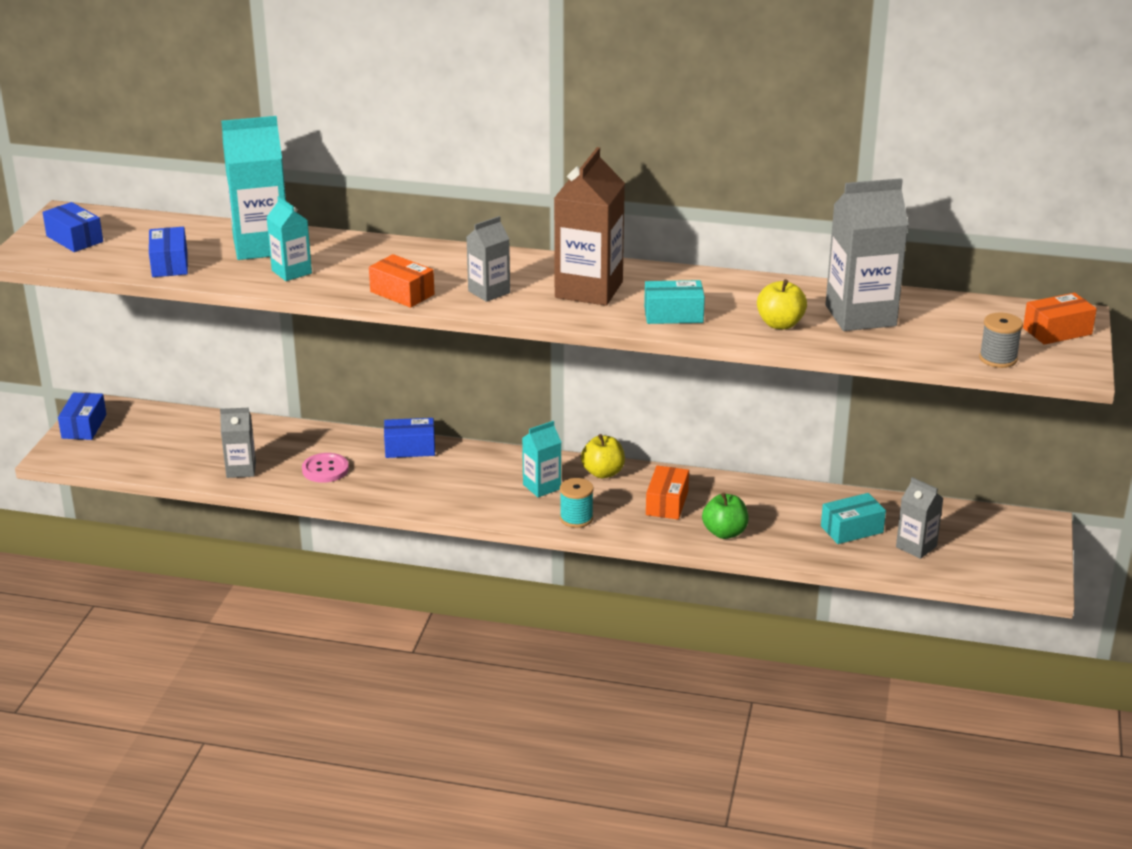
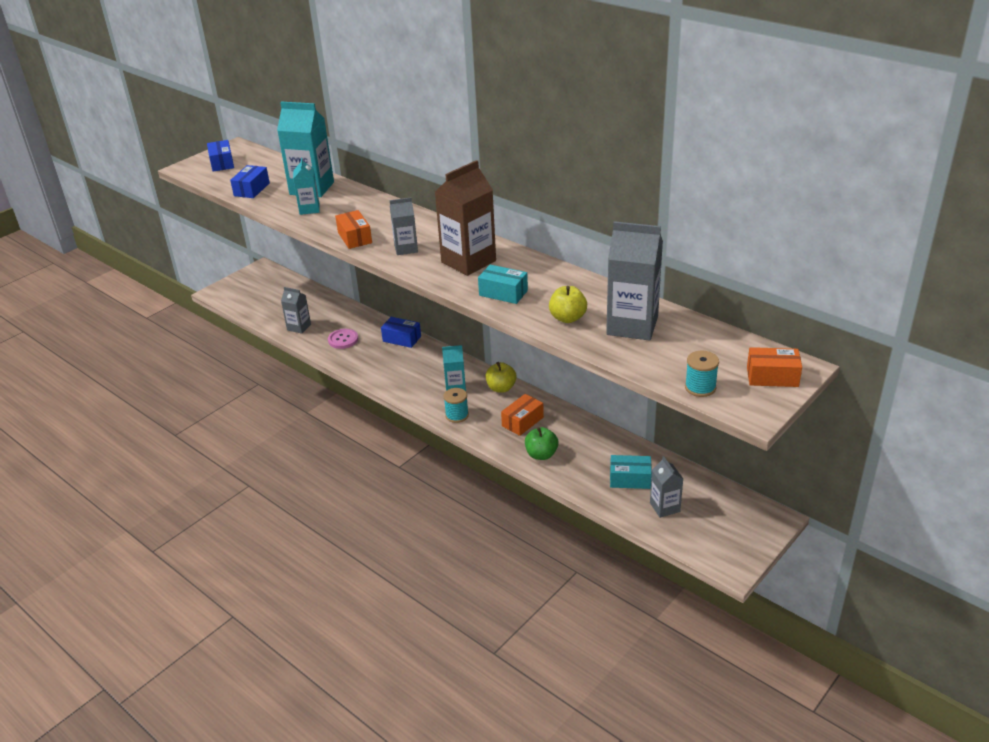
camera: 30 degrees right, 5 degrees up
blue box [58,392,107,440] -> none
grey spool [979,312,1023,368] -> turquoise spool [685,351,719,397]

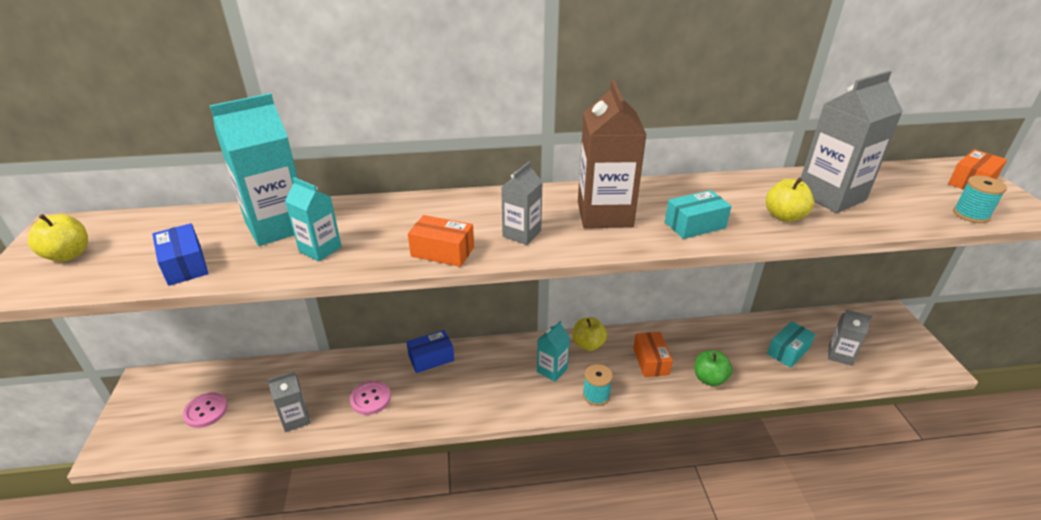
camera: 50 degrees left, 0 degrees up
blue box [207,140,234,172] -> yellow apple [28,214,88,262]
none -> pink button [183,393,228,428]

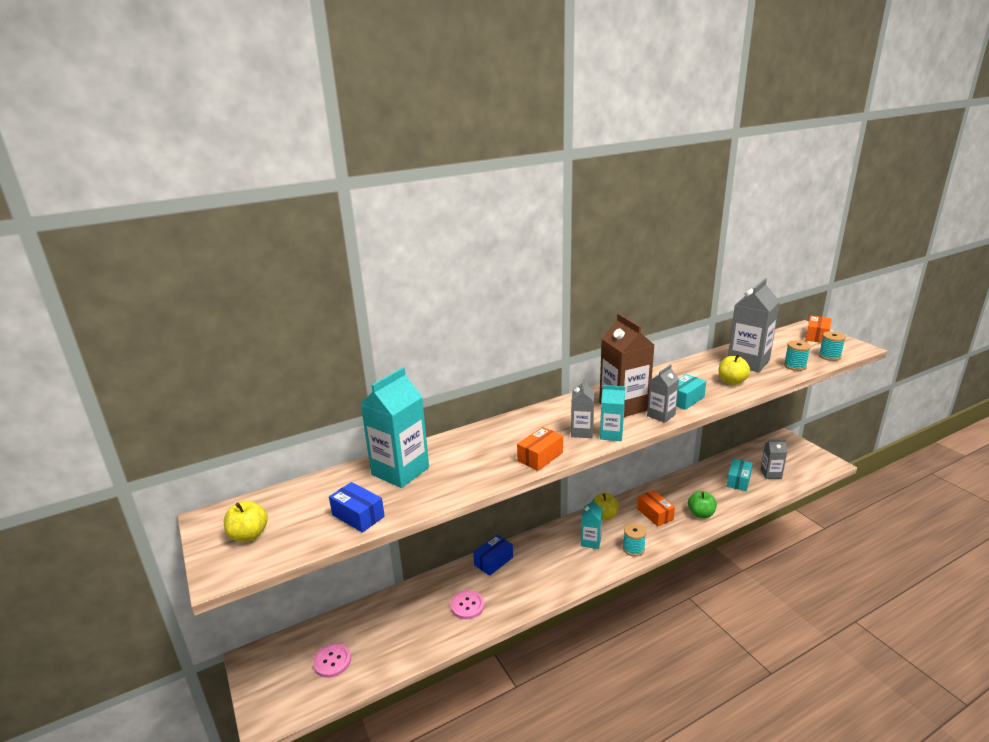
camera: 20 degrees left, 10 degrees down
grey carton [267,371,310,432] -> grey carton moved to [647,364,679,423]
turquoise carton [285,177,342,261] -> turquoise carton moved to [600,385,625,441]
orange box [408,215,474,267] -> orange box turned 45 degrees counterclockwise [517,427,563,471]
none -> turquoise spool [784,340,811,371]

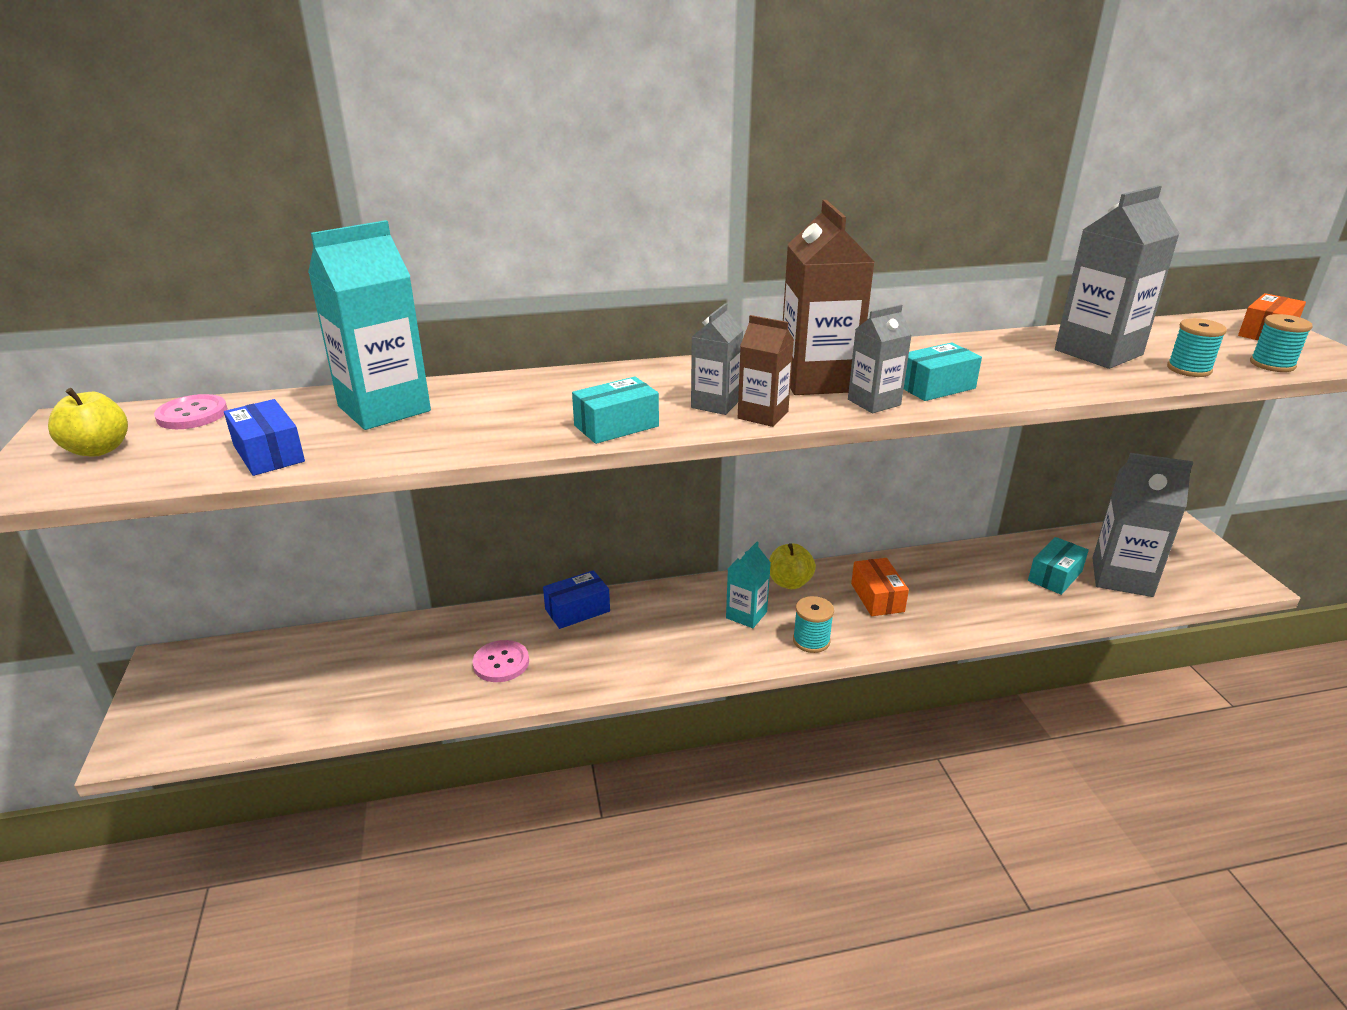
camera: 15 degrees right, 5 degrees up
pink button [313,643,351,678] -> pink button moved to [154,394,228,429]
orange box [517,427,563,471] -> turquoise box [572,377,659,444]
turquoise carton [600,385,625,441] -> brown carton [738,315,794,427]
green apple [688,491,717,518] -> none
yellow apple [718,354,750,385] -> none
grey carton [760,439,787,479] -> grey carton [1092,453,1193,597], size x1.81

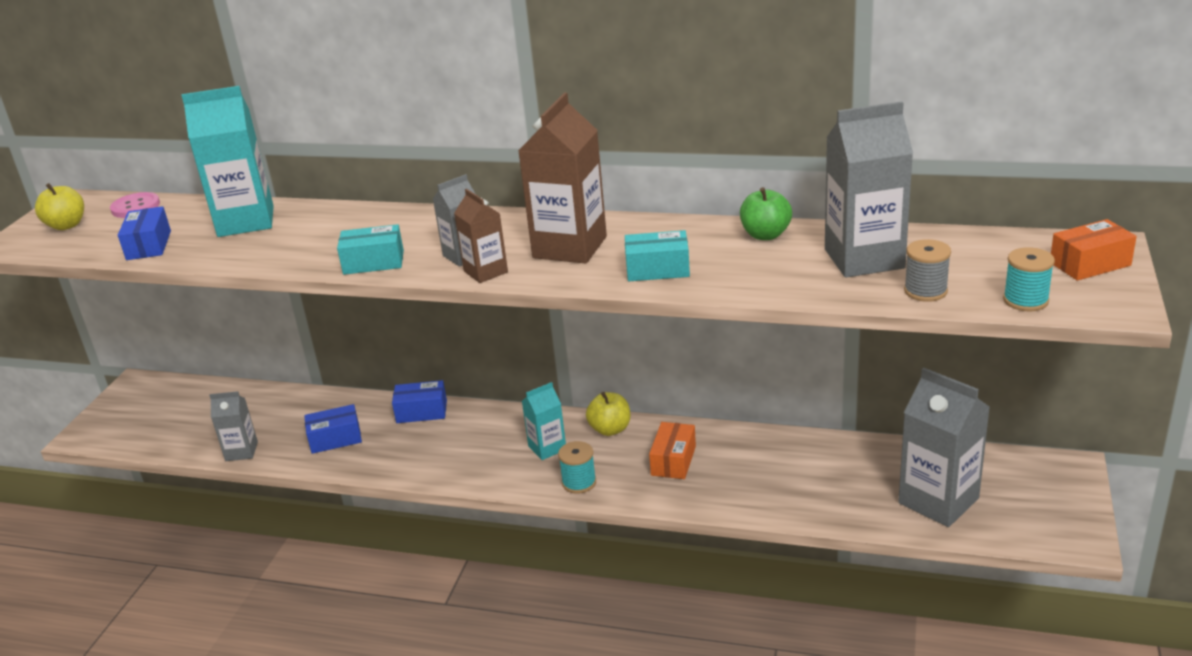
camera: 30 degrees right, 0 degrees up
pink button [472,640,529,682] -> blue box [304,404,362,454]
grey carton [848,304,912,413] -> grey carton moved to [209,391,258,461]
turquoise box [1028,537,1089,595] -> none
turquoise spool [1167,318,1227,377] -> grey spool [904,239,951,302]
none -> green apple [740,187,792,240]

